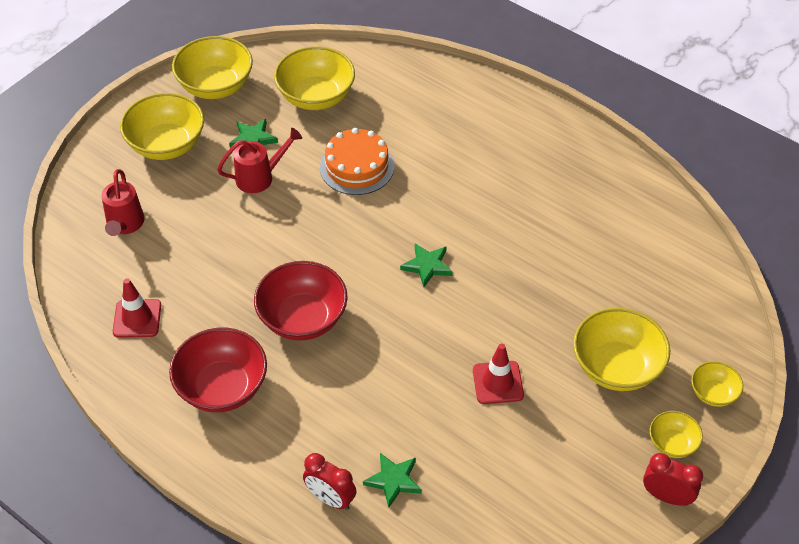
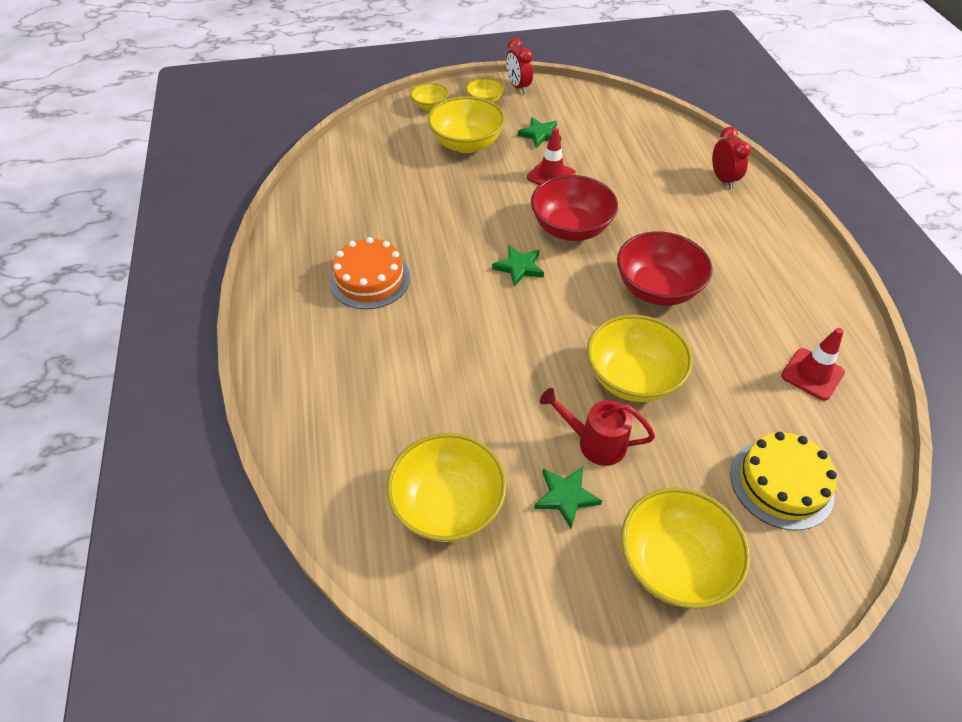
camera: 140 degrees left, 0 degrees up
red watering can [101,169,145,236] -> yellow cake [730,432,837,530]
red bowl [169,328,267,412] -> red bowl moved to [531,175,618,241]
yellow bowl [172,36,253,99] -> yellow bowl moved to [587,315,693,402]
orange cake [320,128,394,195] -> orange cake moved to [329,237,410,309]
green star [363,453,422,508] -> green star moved to [518,117,561,148]

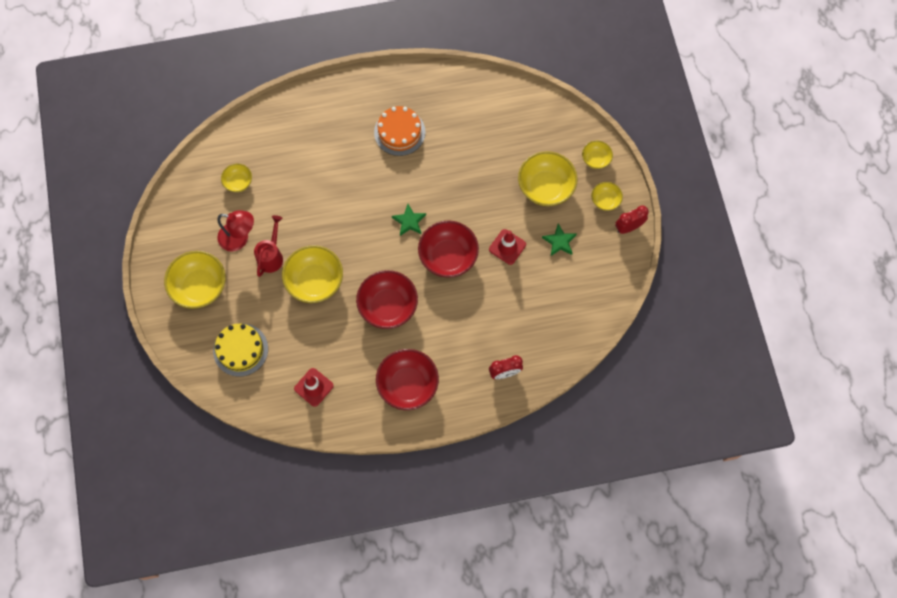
camera: 90 degrees right, 20 degrees up
yellow bowl [387,433,507,542] -> yellow bowl [221,163,252,192], size x0.53
green star [534,467,602,529] -> red lamp [217,210,254,251]
none -> red bowl [376,349,439,410]

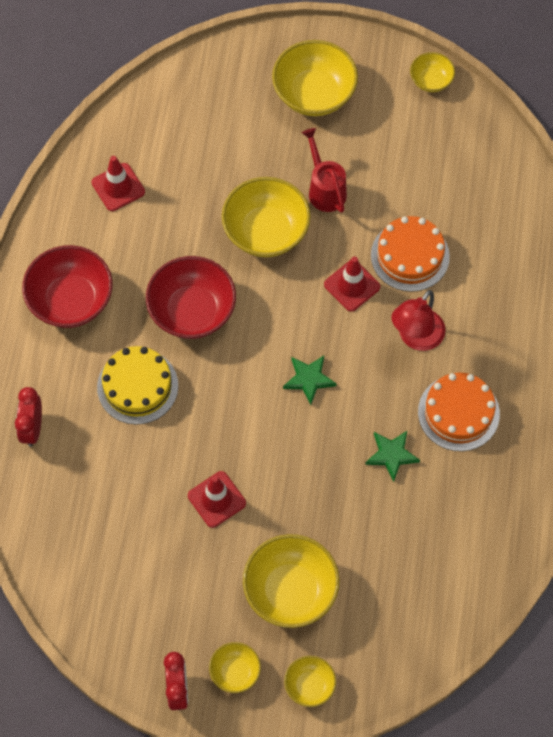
camera: 110 degrees right, 5 degrees down
yellow cake [213,323,268,377] -> yellow cake moved to [97,346,178,424]
red lamp [217,210,254,251] -> red lamp moved to [391,290,445,351]
yellow bowl [221,163,252,192] -> yellow bowl moved to [410,52,455,92]
red watering can [254,215,283,277] -> red watering can turned 150 degrees counterclockwise [302,128,347,213]
red bowl [418,220,479,278] -> none
green star [542,224,577,256] -> green star moved to [365,431,420,482]
none -> red traffic cone [324,256,380,312]
none -> orange cake [371,216,450,292]

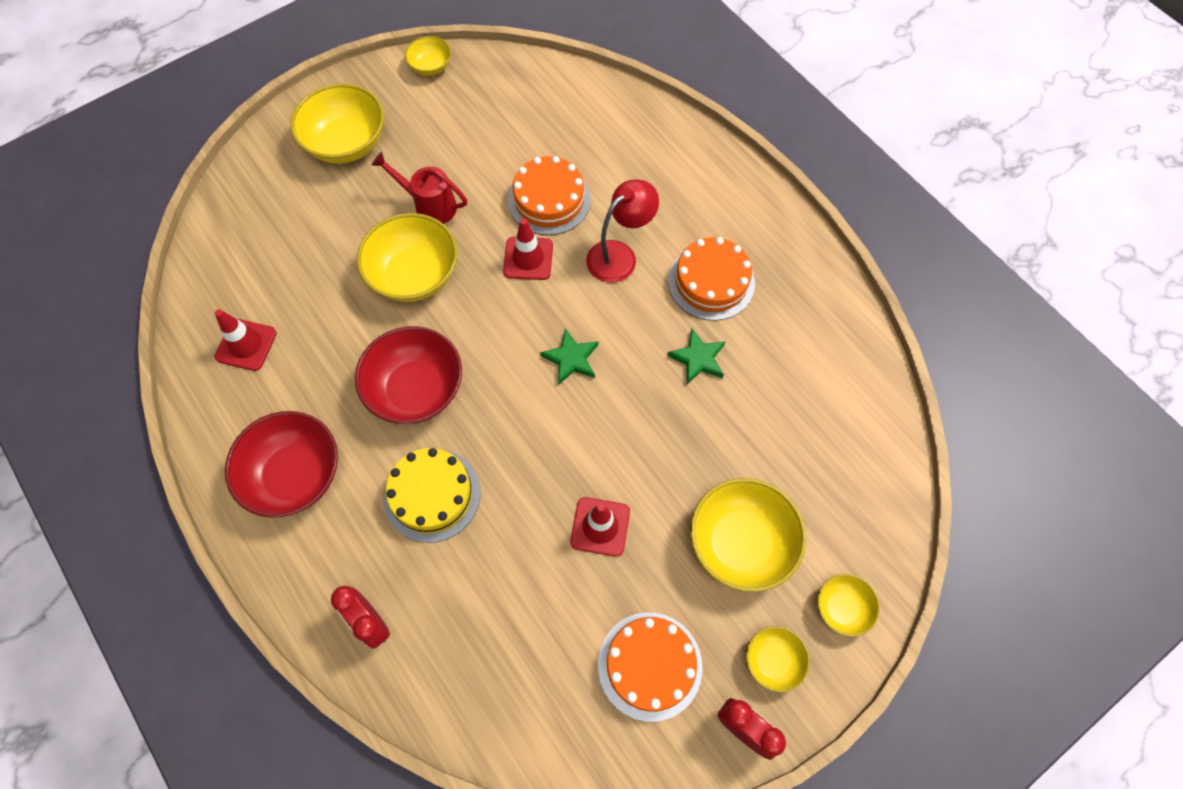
camera: 45 degrees left, 0 degrees up
red lamp [391,290,445,351] -> red lamp turned 120 degrees counterclockwise [586,179,659,283]
none -> orange cake [598,612,703,722]

